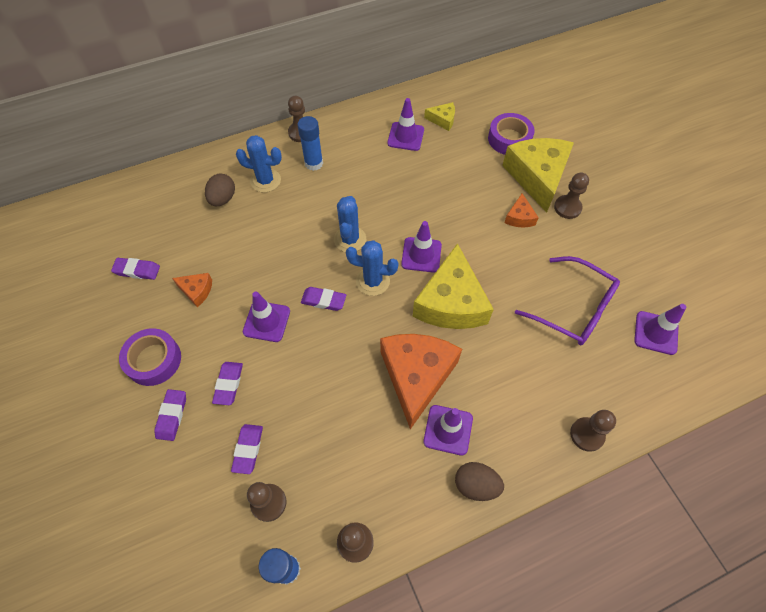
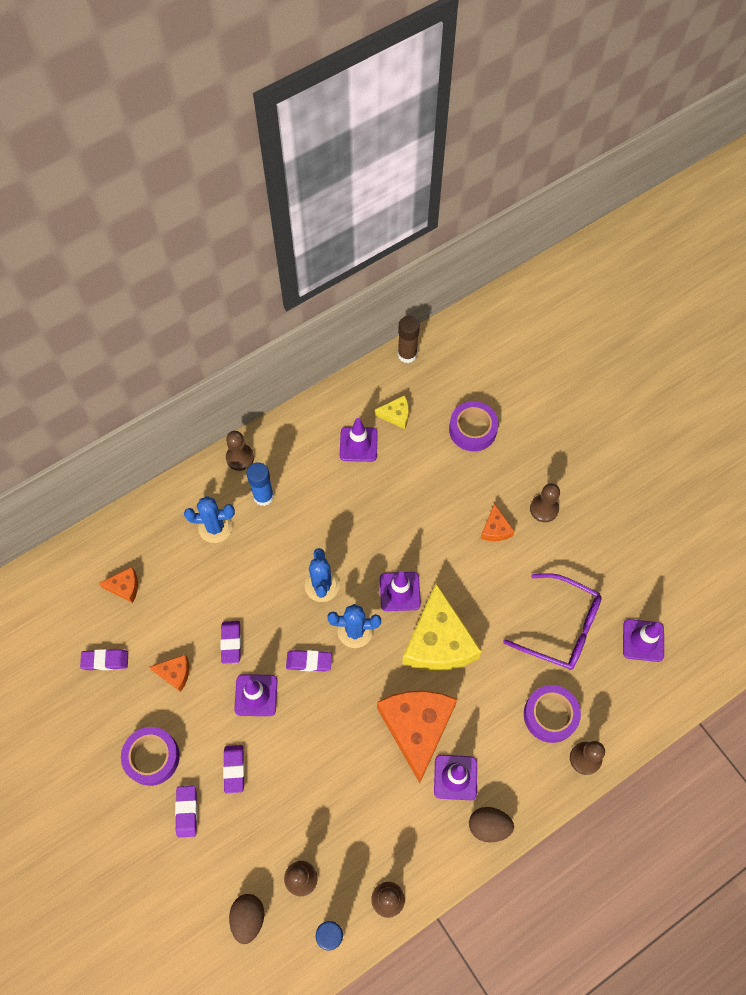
camera: 10 degrees left, 5 degrees up
brown egg [205,173,235,206] -> brown egg moved to [229,894,264,944]
purple eraser [231,424,263,474] -> purple eraser moved to [220,621,241,664]
yellow cheese [502,138,574,213] -> none
none -> orange cheese [98,567,138,603]
none -> brown glue stick [398,316,420,363]
none -> purple tape [524,685,581,743]

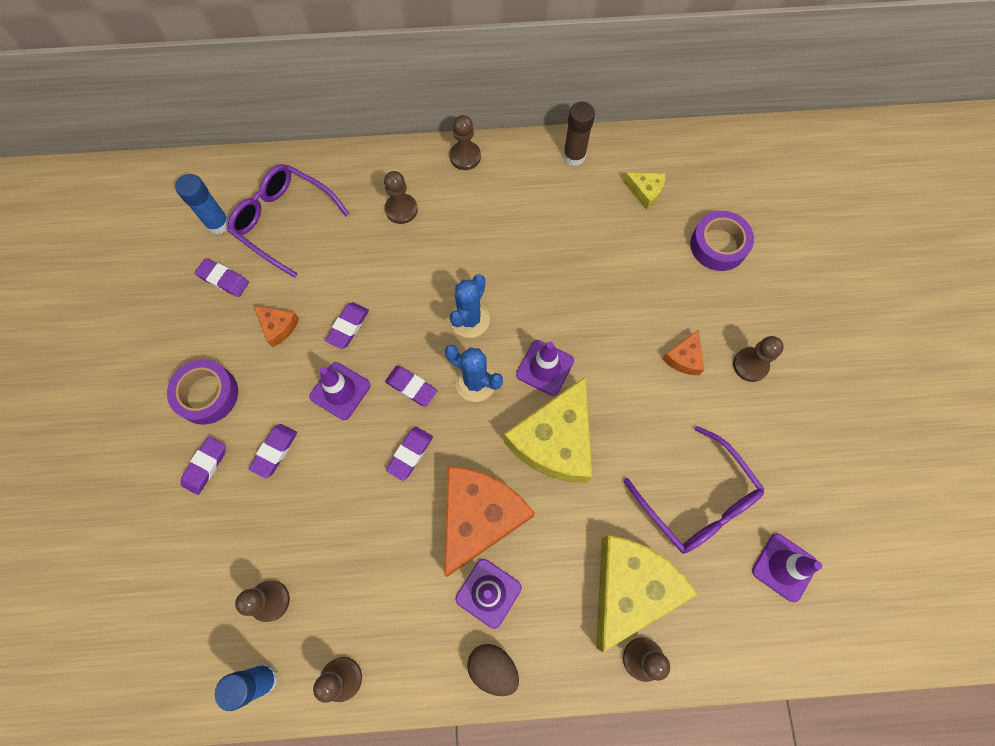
camera: 30 degrees right, 5 degrees up
orange cheese [98,567,138,603] -> purple glasses [228,164,350,278]
blue cactus [184,496,235,543] -> brown pawn [384,171,418,224]
brown egg [229,894,264,944] -> none
blue glue stick [246,462,274,506] -> blue glue stick moved to [175,174,229,234]
purple traffic cone [340,418,378,462] -> none
brown glue stick [398,316,420,363] -> brown glue stick moved to [563,102,595,166]
purple tape [524,685,581,743] -> yellow cheese [596,535,698,652]
none -> purple eraser [386,427,433,481]

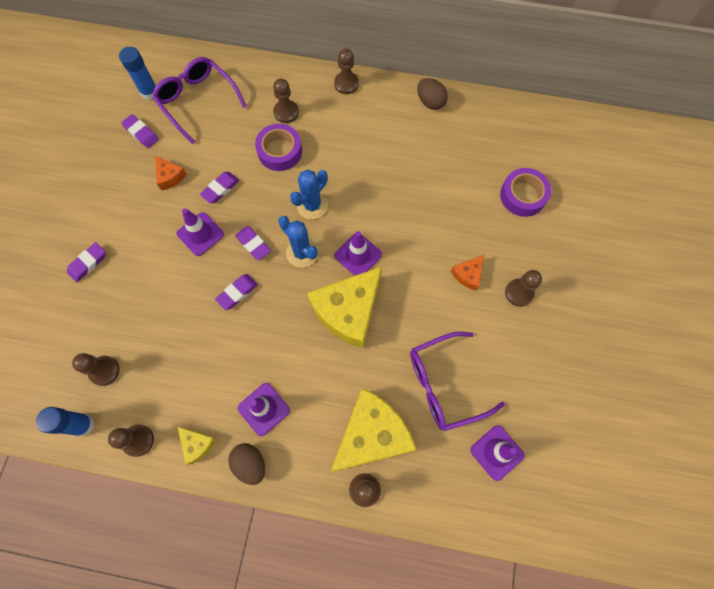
camera: 15 degrees right, 0 degrees up
purple tape [167,359,238,425] -> purple tape moved to [255,124,302,171]
purple eraser [249,424,297,478] -> none
orange cheese [444,466,535,577] -> none
brown glue stick [563,102,595,166] -> brown egg [417,78,448,110]
yellow cheese [623,173,666,210] -> yellow cheese moved to [177,426,217,465]
purple glasses [624,426,764,554] -> purple glasses turned 90 degrees clockwise [410,332,505,431]

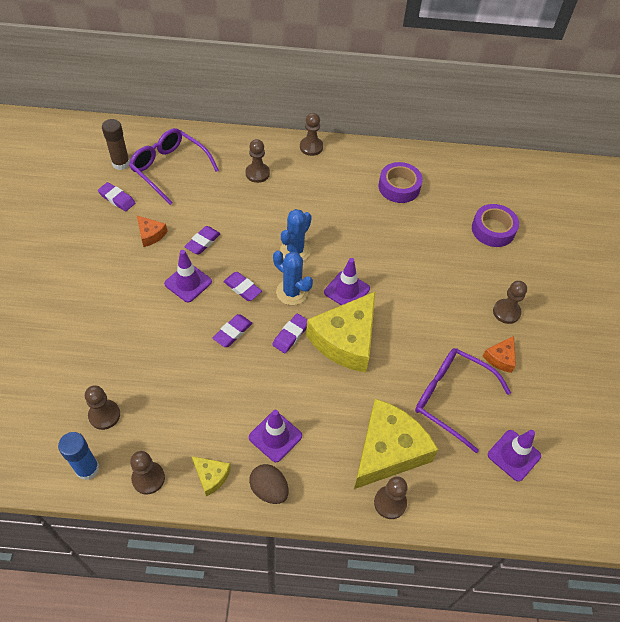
camera: 10 degrees left, 15 degrees down
purple eraser [67,242,106,282] -> purple eraser moved to [272,313,307,353]
blue glue stick [119,47,156,100] -> brown glue stick [102,119,130,170]
purple tape [255,124,302,171] -> purple tape moved to [379,162,423,203]
purple glasses [410,332,505,431] -> purple glasses turned 60 degrees clockwise [415,348,511,453]
brown egg [417,78,448,110] -> none
orange cheese [451,255,484,291] -> orange cheese moved to [483,336,516,373]

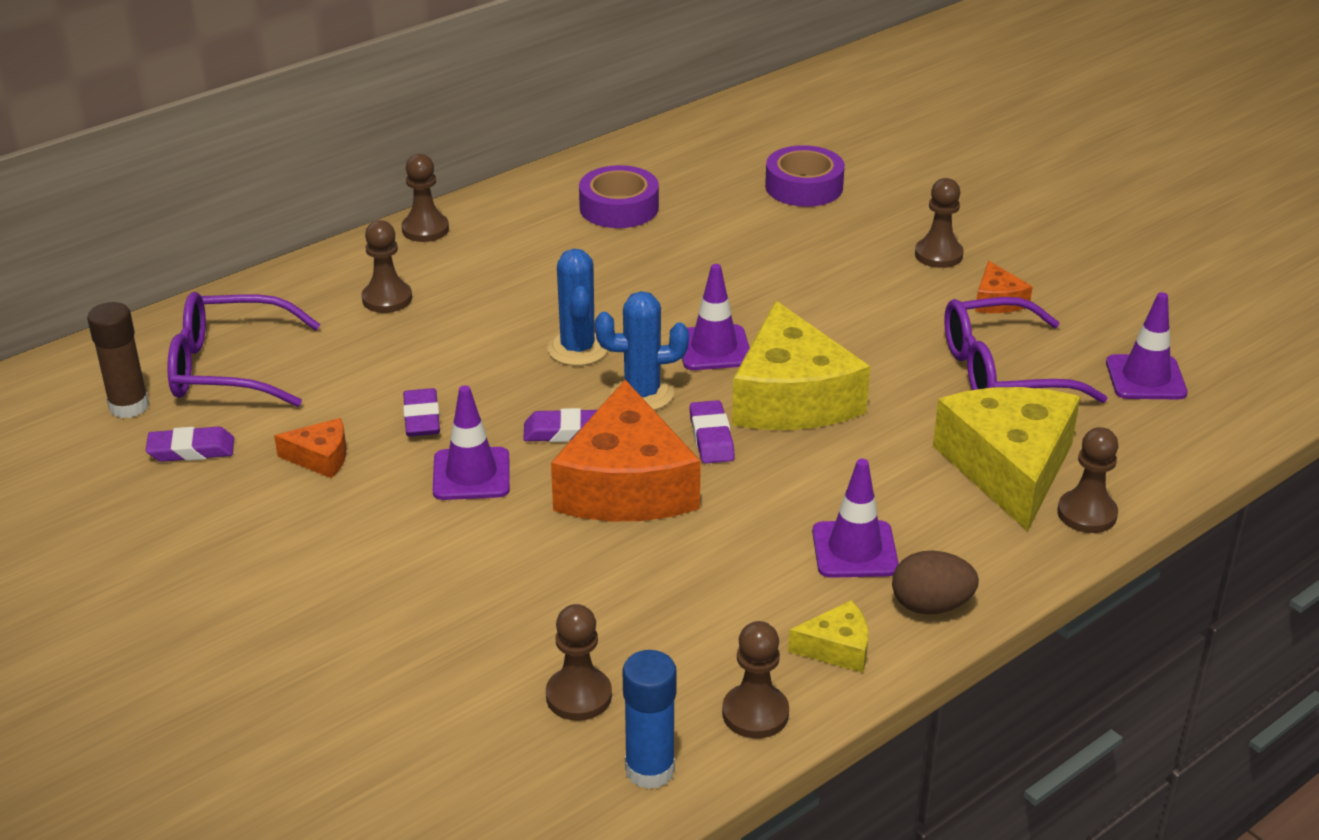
camera: 40 degrees left, 20 degrees down
purple eraser [213,314,253,347] -> orange cheese [551,380,701,522]

